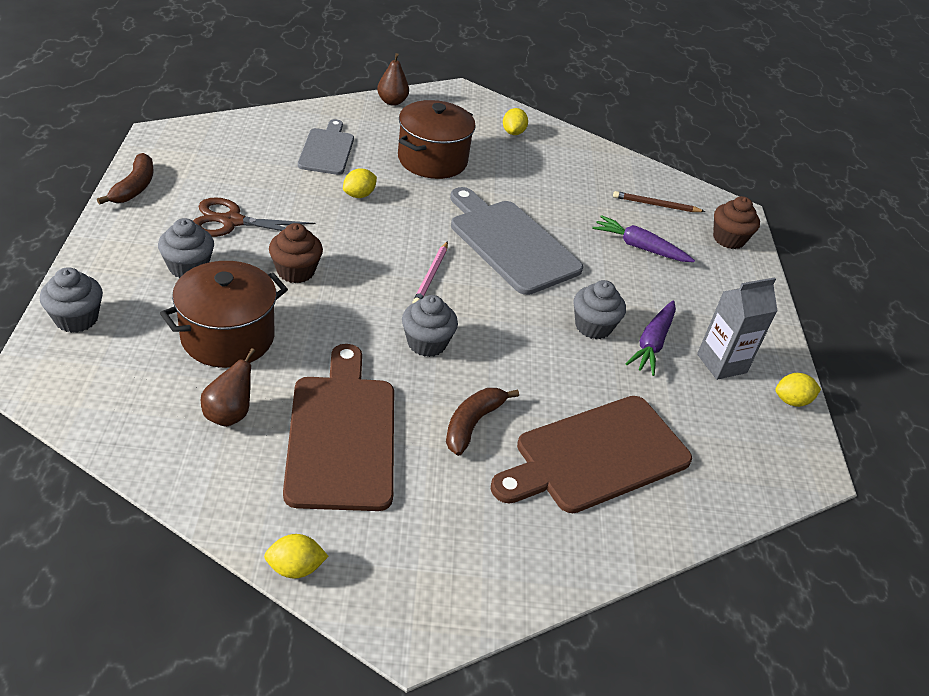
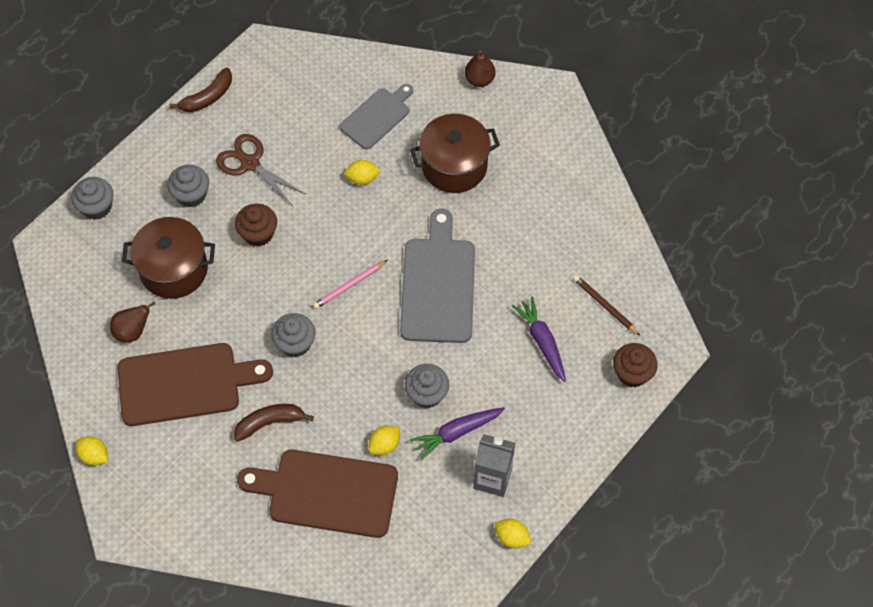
camera: 45 degrees right, 20 degrees up
brown cutting board [283,344,394,511] -> brown cutting board turned 45 degrees clockwise [117,343,273,426]
yellow lemon [503,108,528,135] -> yellow lemon moved to [369,425,400,455]

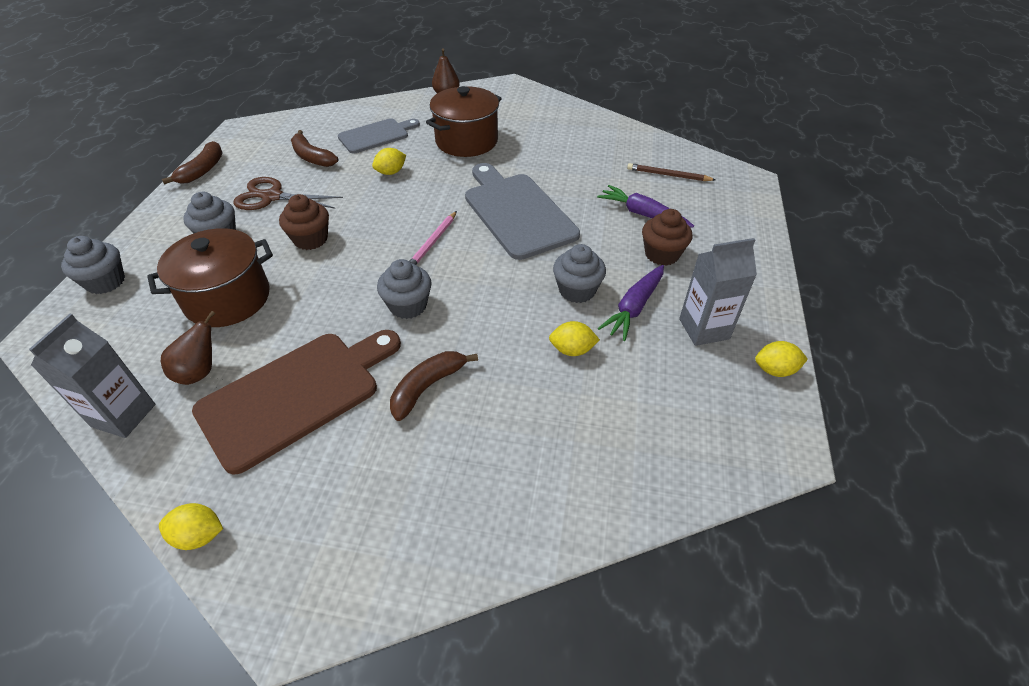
camera: 30 degrees left, 15 degrees down
brown cutting board [237,450,398,538] -> none
grey cutting board [339,84,413,150] -> grey cutting board turned 45 degrees clockwise [338,118,420,154]
yellow lemon [369,425,400,455] -> yellow lemon turned 75 degrees clockwise [549,321,600,356]
brown cupcake [613,343,658,387] -> brown cupcake moved to [642,209,692,266]
none -> grey carton [29,314,155,438]
none -> brown banana [291,130,338,167]

